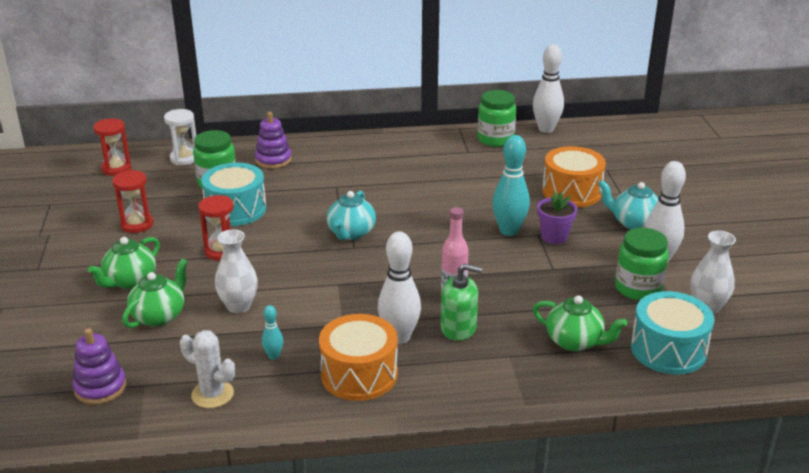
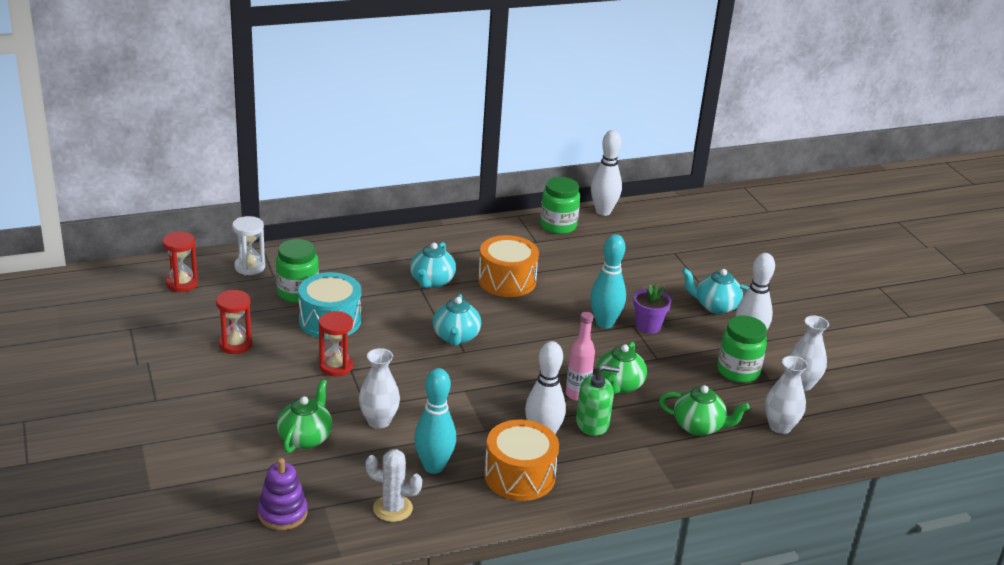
camera: 15 degrees left, 0 degrees up
green teapot [88,237,160,289] -> green teapot moved to [597,342,647,394]
purple stacking toy [255,112,292,169] -> none
turquoise bowling pin [262,305,283,360] -> turquoise bowling pin [414,368,456,474], size x2.03
orange drum [542,146,606,207] -> orange drum moved to [478,235,539,297]
turquoise drum [631,291,715,374] -> white vase [765,356,808,434]
none -> turquoise teapot [410,242,456,288]

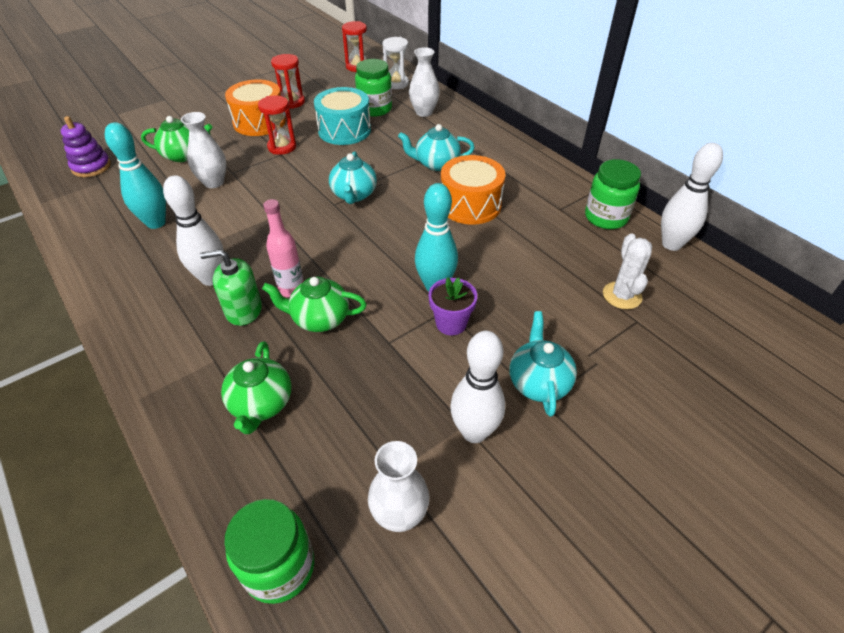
camera: 75 degrees right, 15 degrees up
white cactus [366,449,422,522] -> white cactus moved to [603,233,652,309]
turquoise teapot [433,294,481,346] -> turquoise teapot turned 75 degrees counterclockwise [329,151,377,204]
orange drum [484,420,559,501] -> orange drum moved to [225,79,286,136]
green soap dispenser [576,365,620,436] -> green soap dispenser turned 105 degrees clockwise [200,249,262,326]
green jar [717,316,767,383] -> green jar moved to [224,499,314,604]
white vase [765,356,808,434] -> white vase moved to [409,47,440,117]

